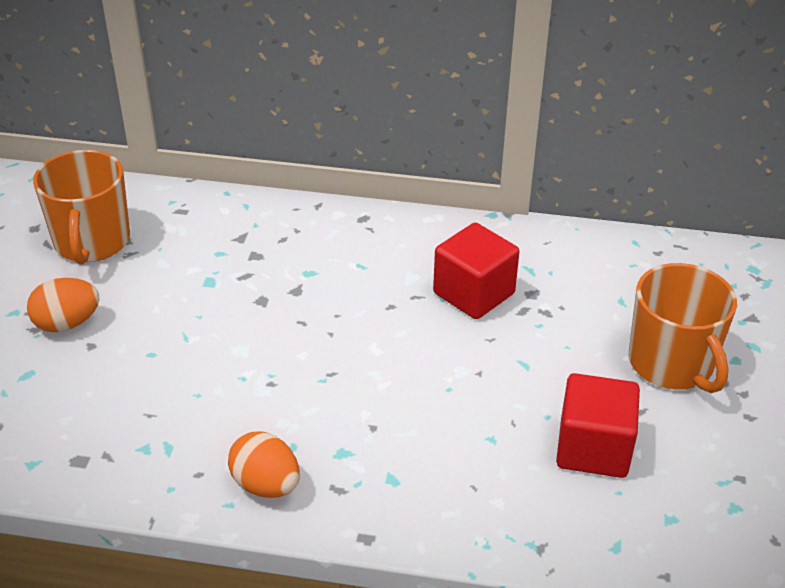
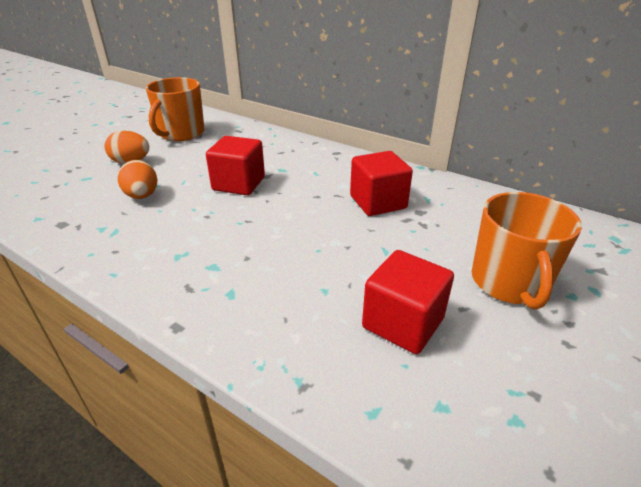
camera: 25 degrees right, 5 degrees down
orange egg [228,431,300,498] -> orange egg moved to [118,160,158,199]
none -> red cube [206,136,265,195]

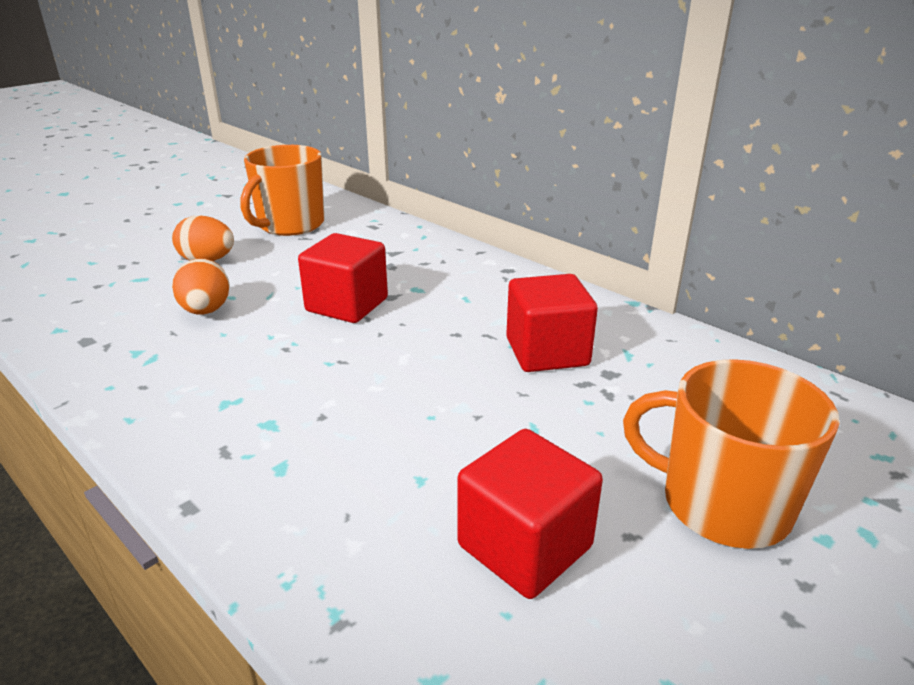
camera: 10 degrees right, 5 degrees down
orange mug [471,192,582,310] -> orange mug turned 105 degrees clockwise [623,359,839,549]

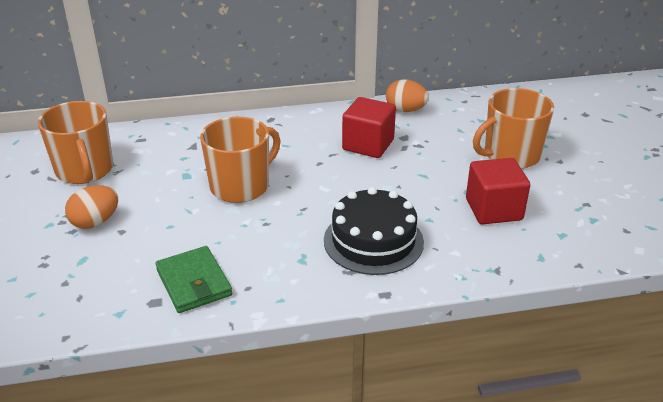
camera: 55 degrees left, 5 degrees up
orange egg [172,258,230,315] -> orange egg moved to [386,79,429,112]
red cube [298,233,388,323] -> orange mug [200,117,281,203]
none -> green wallet [155,246,232,313]
none -> black cake [324,187,424,275]

